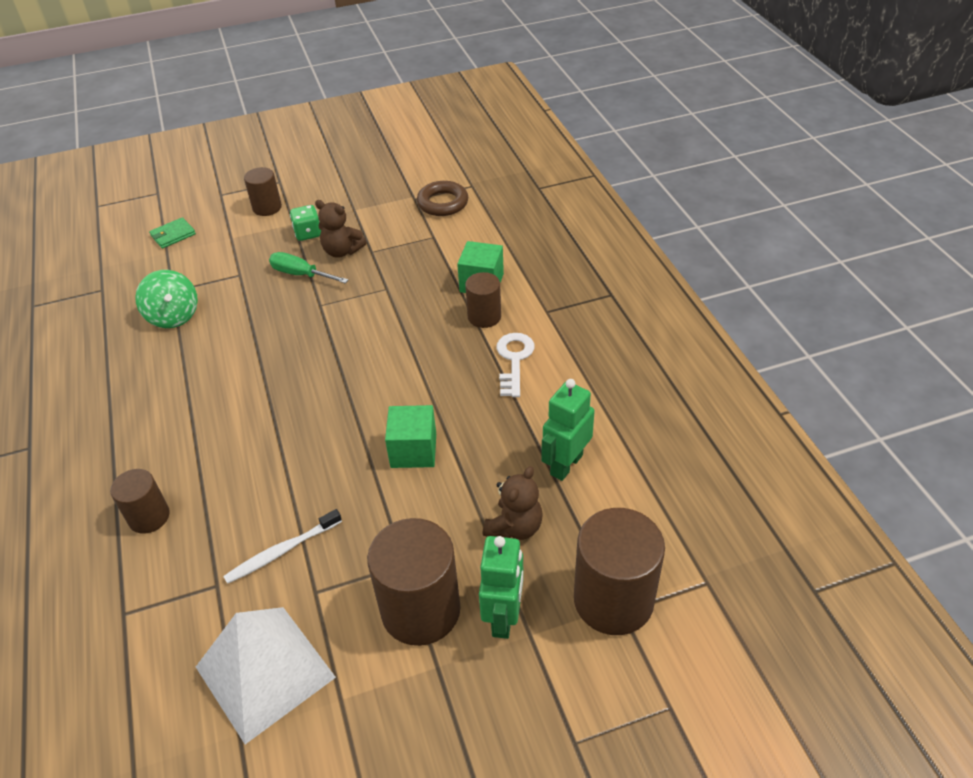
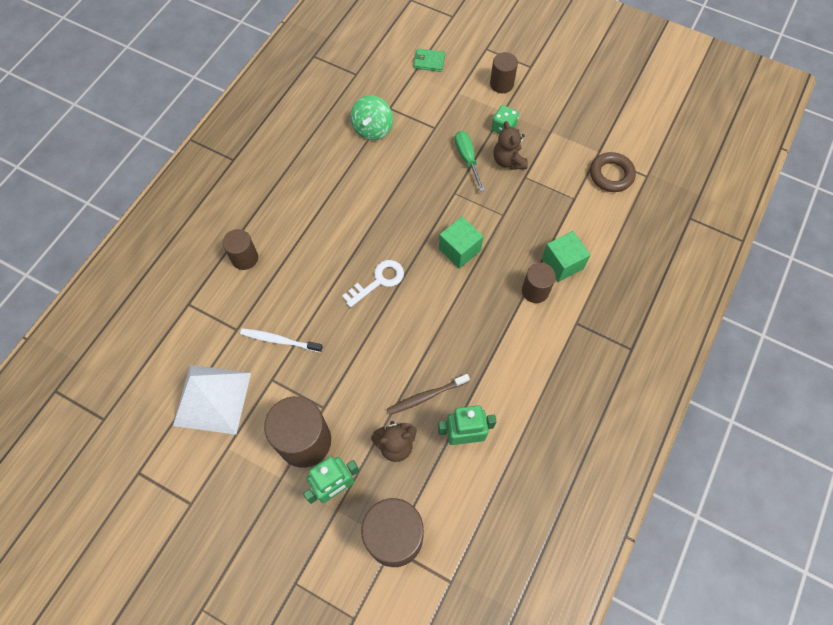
camera: 45 degrees right, 20 degrees up
green cube [385,405,436,468] -> green cube moved to [439,217,483,269]
white key [497,333,535,397] -> white key moved to [342,260,404,308]
none -> brown toothbrush [387,374,470,415]

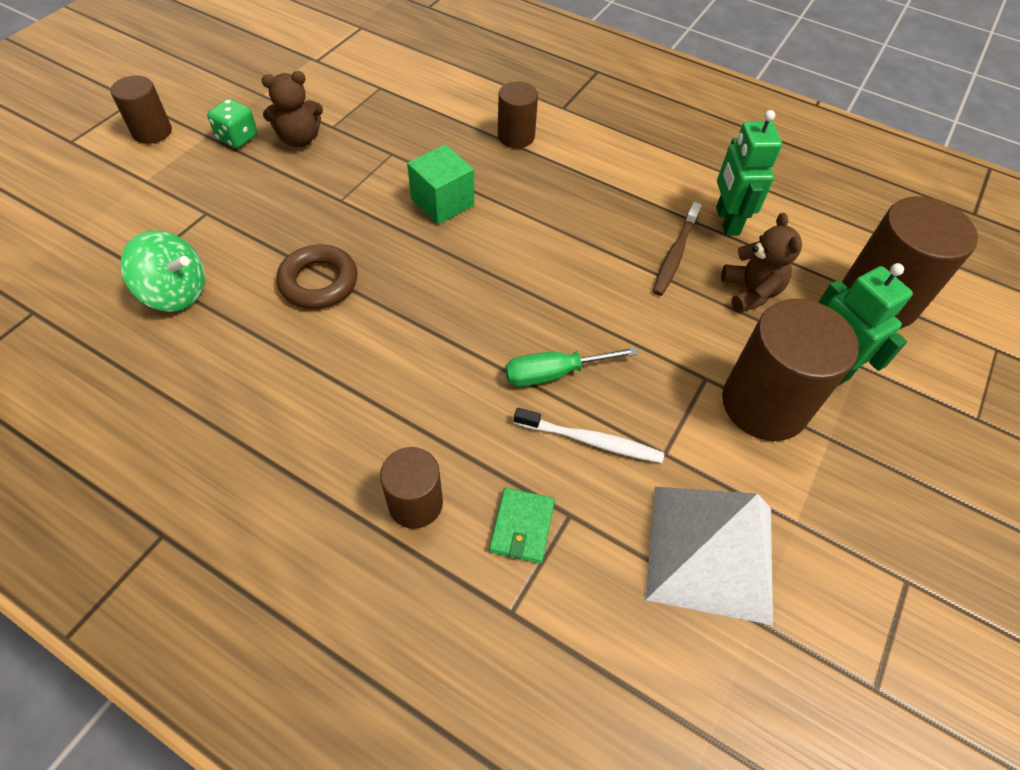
camera: 90 degrees left, 10 degrees down
white toothbrush [240,328,323,353] -> white toothbrush turned 90 degrees counterclockwise [514,408,664,463]
white key [342,260,404,308] -> none
brown toothbrush [387,374,470,415] -> brown toothbrush turned 45 degrees clockwise [653,202,702,296]
green wallet [414,48,445,72] -> green wallet moved to [489,487,555,564]
green screwdriver [455,131,485,192] -> green screwdriver moved to [505,347,638,387]
green cube [542,231,590,282] -> none
brown ring [590,152,636,192] -> brown ring moved to [276,245,358,309]

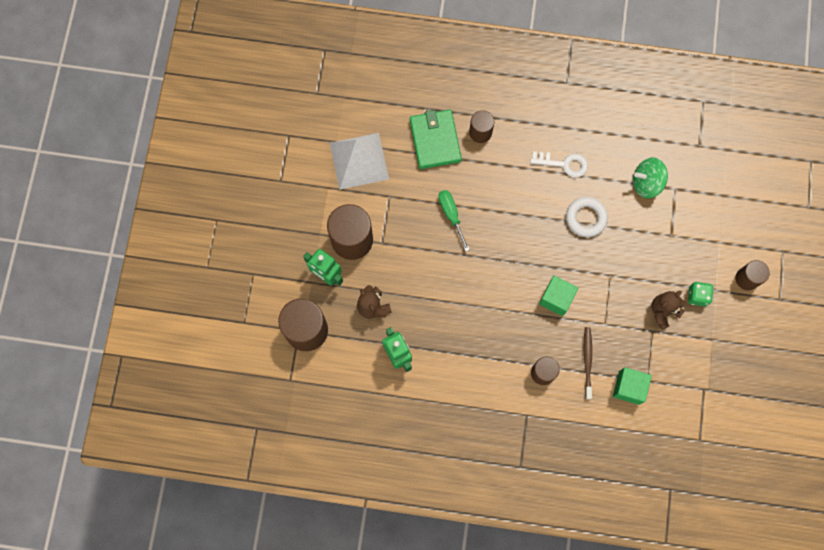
camera: 160 degrees right, 20 degrees up
brown ring [276,245,358,309] -> white ring [566,197,608,237]
green wallet [489,487,555,564] -> green wallet [410,110,462,169], size x1.93
green screwdriver [505,347,638,387] -> green screwdriver turned 75 degrees counterclockwise [438,190,470,251]
white toothbrush [514,408,664,463] -> none
brown toothbrush [653,202,702,296] -> brown toothbrush moved to [584,327,592,399]
none -> white key [530,152,588,178]
none -> green cube [613,367,652,405]

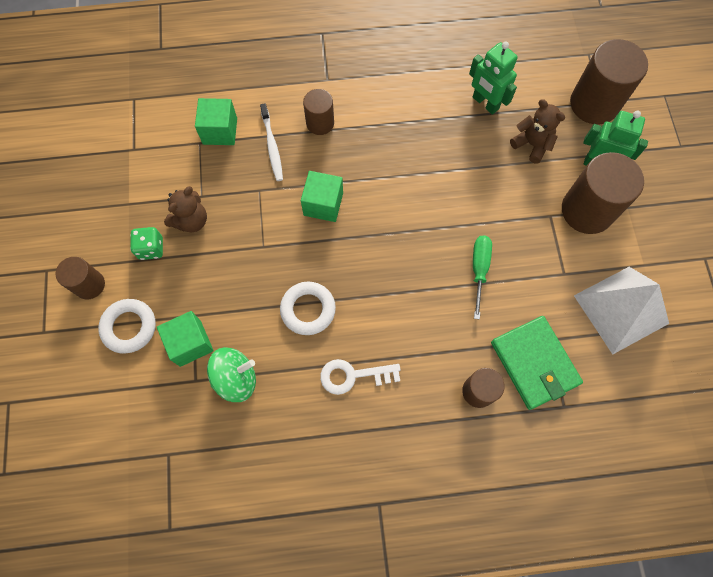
camera: 165 degrees right, 5 degrees down
green screwdriver [438,190,470,251] -> green screwdriver turned 135 degrees counterclockwise [473,236,492,320]
brown toothbrush [584,327,592,399] -> white toothbrush [260,103,283,181]
none -> white ring [98,299,156,354]
none -> green cube [157,311,214,367]

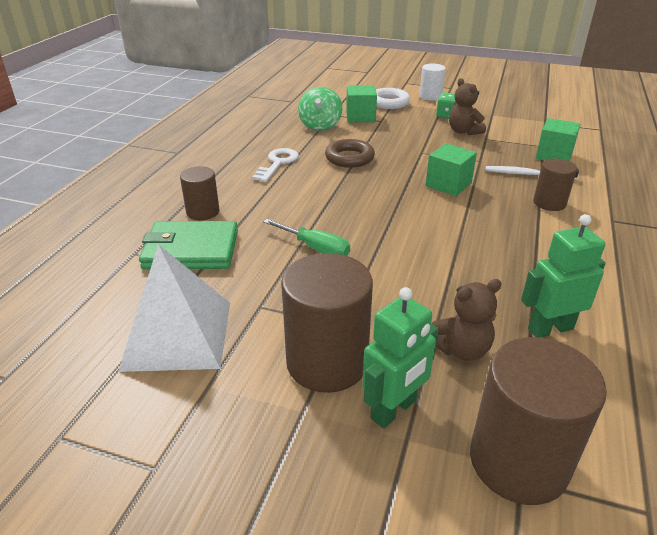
camera: 115 degrees right, 35 degrees down
brown cylinder [56,257,105,299] -> white cylinder [419,64,446,101]
white ring [280,282,336,335] -> brown ring [325,139,375,168]

